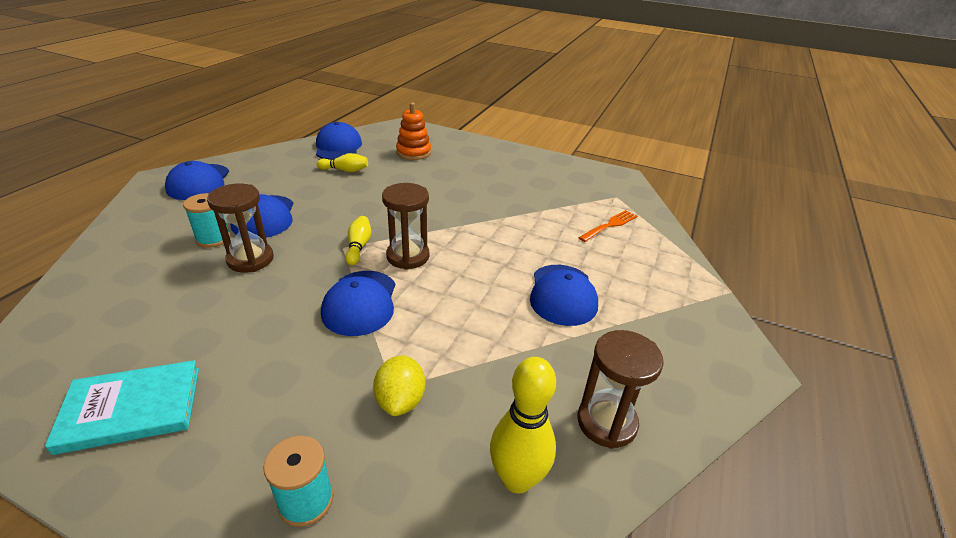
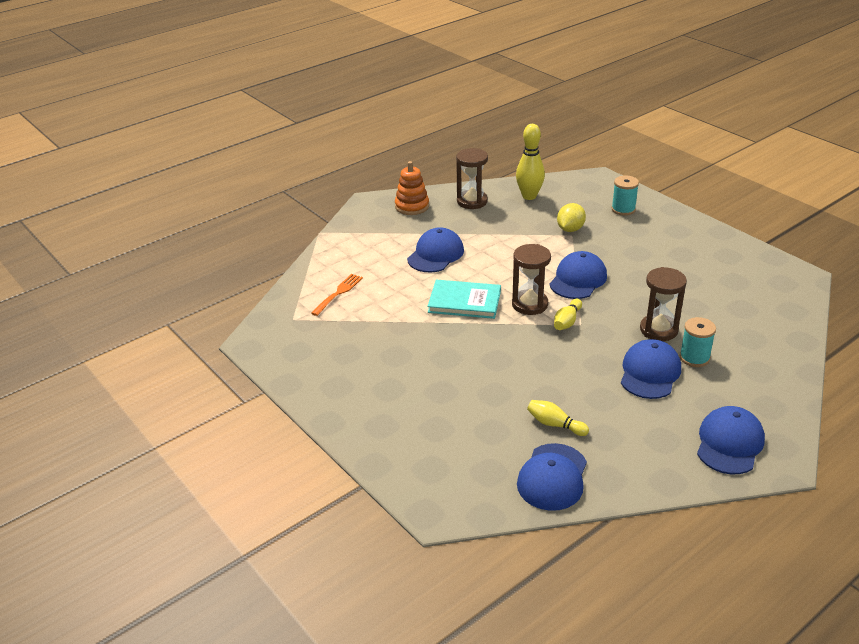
camera: 150 degrees left, 0 degrees up
turquoise book [45,360,199,455] -> turquoise book moved to [427,280,501,319]
orange stacking toy [396,103,431,160] -> orange stacking toy moved to [395,161,429,215]
orange fork [578,210,637,242] -> orange fork turned 135 degrees clockwise [311,274,363,316]

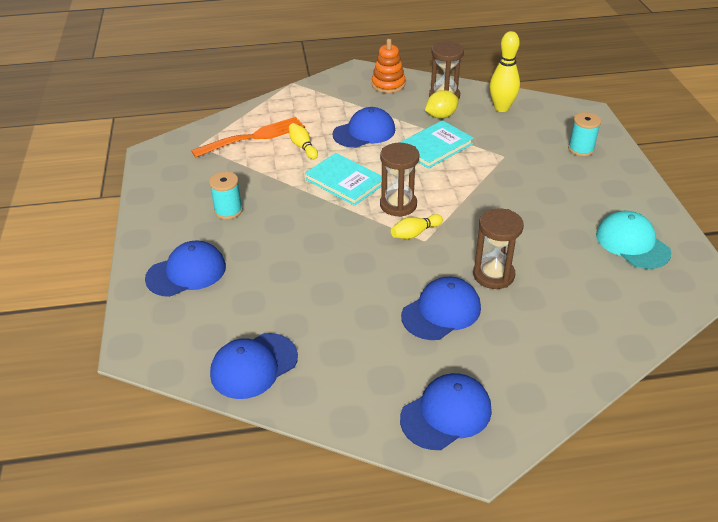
camera: 30 degrees right, 5 degrees up
orange fork [311,274,363,316] -> orange fork [191,117,305,158], size x1.63
yellow bowling pin [527,400,589,436] -> yellow bowling pin moved to [289,123,318,159]
blue cap [549,251,607,299] -> blue cap moved to [145,240,226,297]
yellow lemon [557,203,586,232] -> yellow lemon moved to [425,90,459,119]
turquoise spool [680,317,716,367] -> turquoise spool moved to [209,172,243,220]
none -> turquoise book [399,120,474,169]
none -> turquoise cap [596,211,671,269]

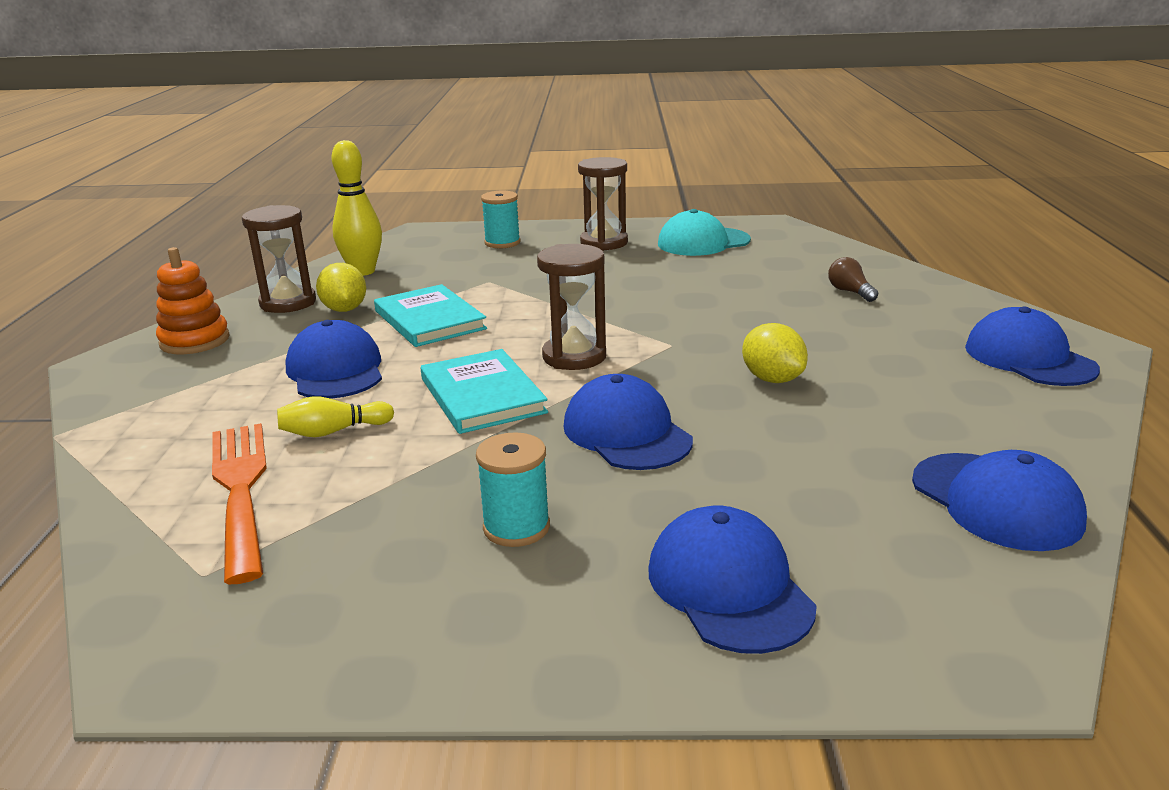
camera: 80 degrees left, 15 degrees down
turquoise book [305,153,382,206] -> turquoise book turned 75 degrees counterclockwise [421,349,548,434]
yellow bowling pin [391,214,443,239] -> none
blue cap [401,277,481,340] -> blue cap moved to [563,374,693,470]
brown hourglass [473,208,524,289] -> brown hourglass moved to [578,157,628,251]
none -> yellow lemon [742,323,808,383]
none -> brown light bulb [828,257,878,302]

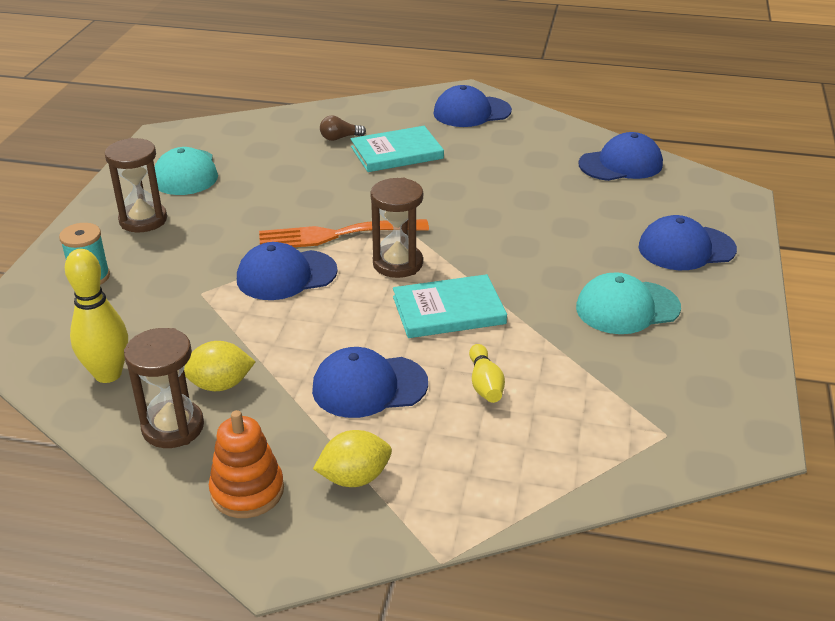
camera: 80 degrees left, 10 degrees up
orange fork [212,423,267,584] -> orange fork moved to [259,219,429,247]
turquoise book [374,284,487,347] -> turquoise book moved to [351,126,444,172]
turquoise spool [476,432,550,547] -> turquoise cap [576,272,681,334]
blue cap [563,374,693,470] -> blue cap moved to [237,242,338,300]
yellow lemon [742,323,808,383] -> yellow lemon moved to [313,430,392,487]

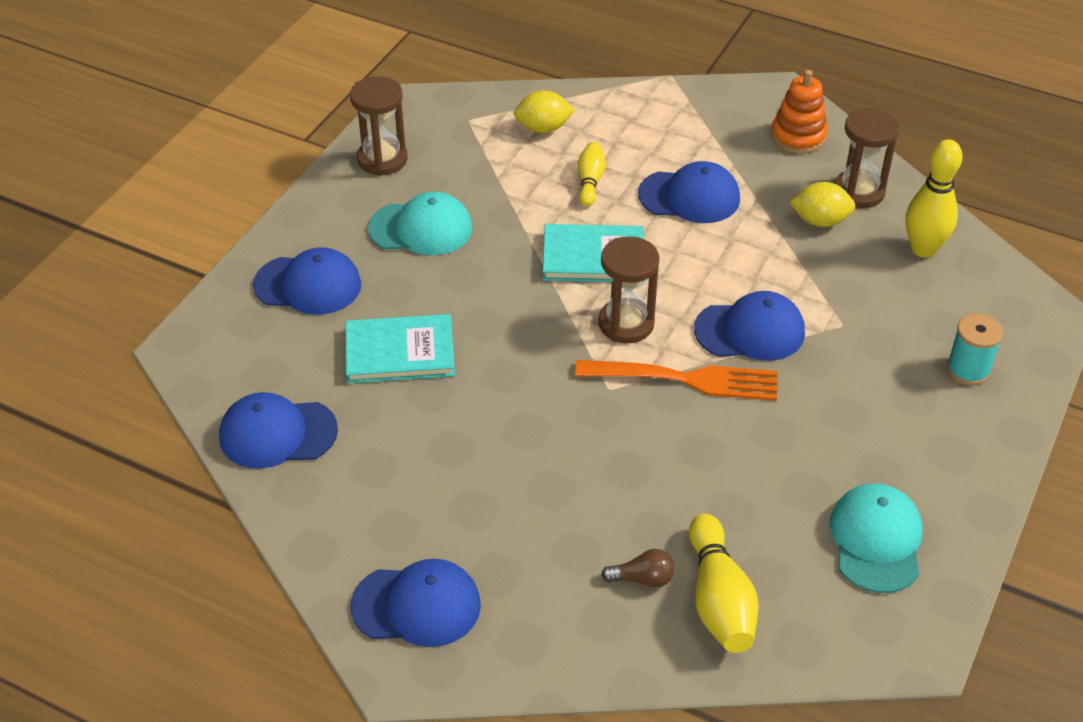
camera: 165 degrees left, 10 degrees up
brown hourglass [105,138,167,232] -> brown hourglass moved to [350,76,408,176]
yellow lemon [313,430,392,487] -> yellow lemon moved to [513,90,575,133]
turquoise book [351,126,444,172] -> turquoise book moved to [346,314,455,383]
none -> yellow bowling pin [689,513,759,653]

